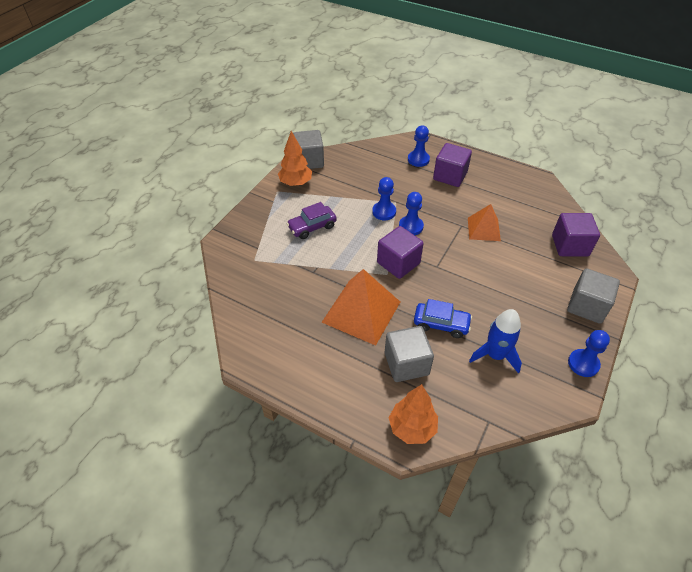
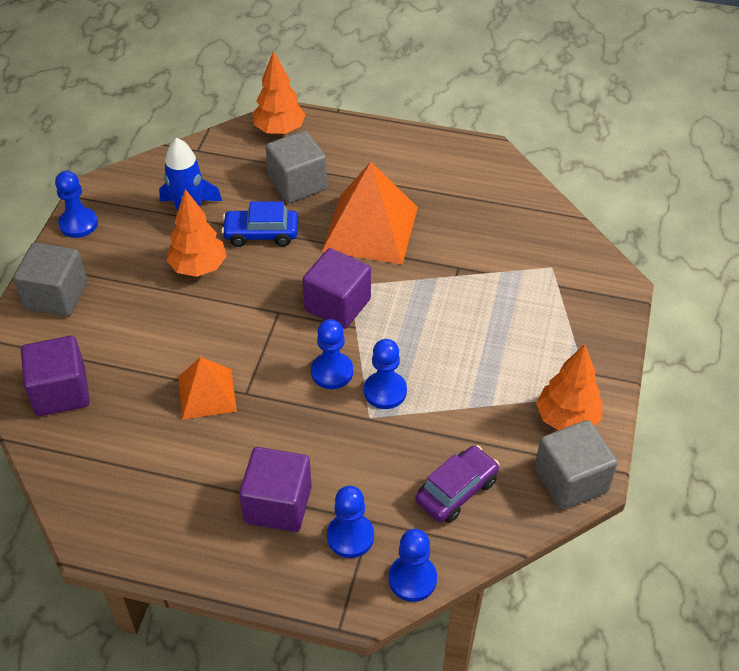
camera: 165 degrees right, 0 degrees up
purple car [287,202,337,239] -> purple car moved to [415,445,499,523]
none -> orange tree [166,189,227,277]
none -> blue pawn [389,529,437,602]

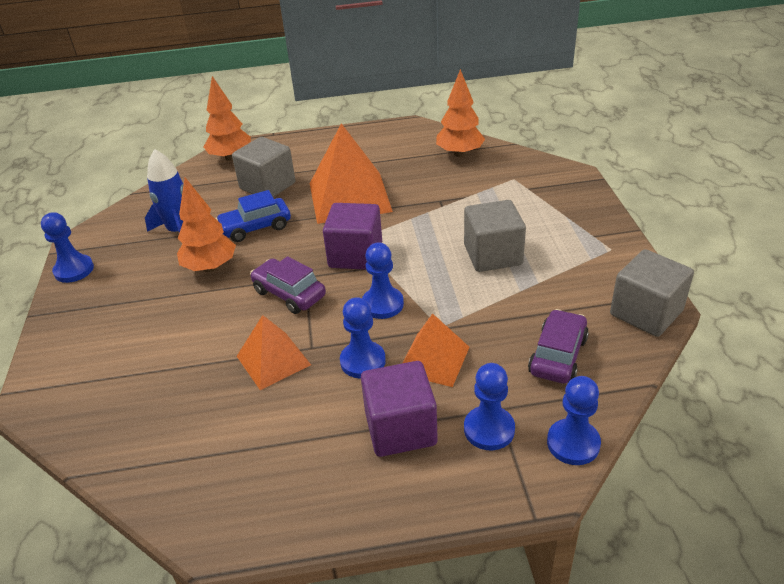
camera: 20 degrees left, 10 degrees down
grey cube [13,242,87,317] -> grey cube moved to [464,200,526,272]
purple cube [21,336,90,416] -> none
blue pawn [364,339,407,409] -> blue pawn moved to [340,297,386,378]
orange tree [536,344,602,430] -> orange tree moved to [436,69,485,157]
none -> purple car [250,256,326,314]
none -> orange pyramid [403,313,469,387]

